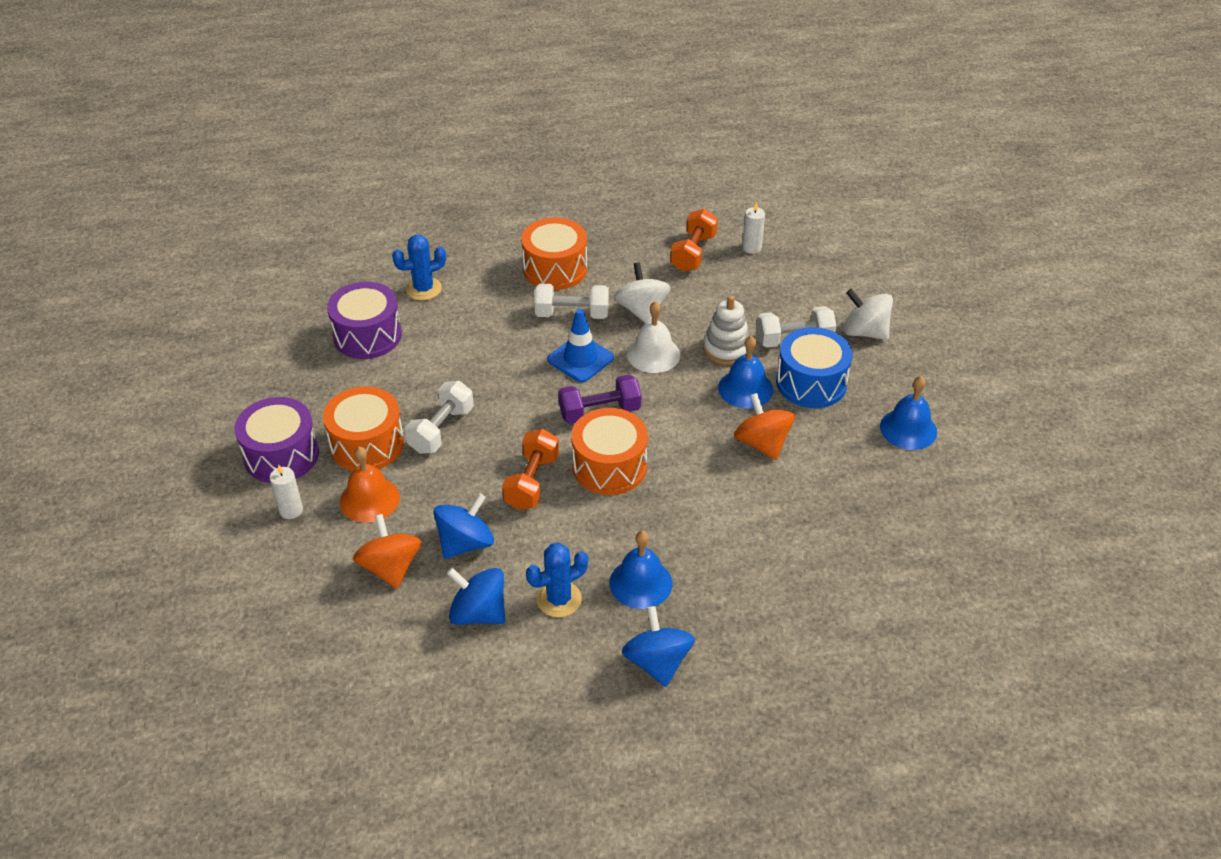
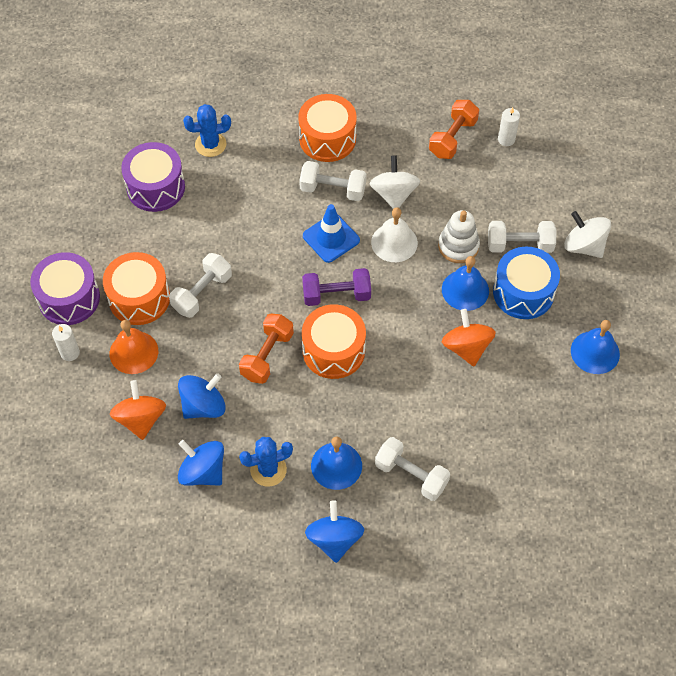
camera: 10 degrees right, 15 degrees up
none -> white dumbbell [375,437,450,501]

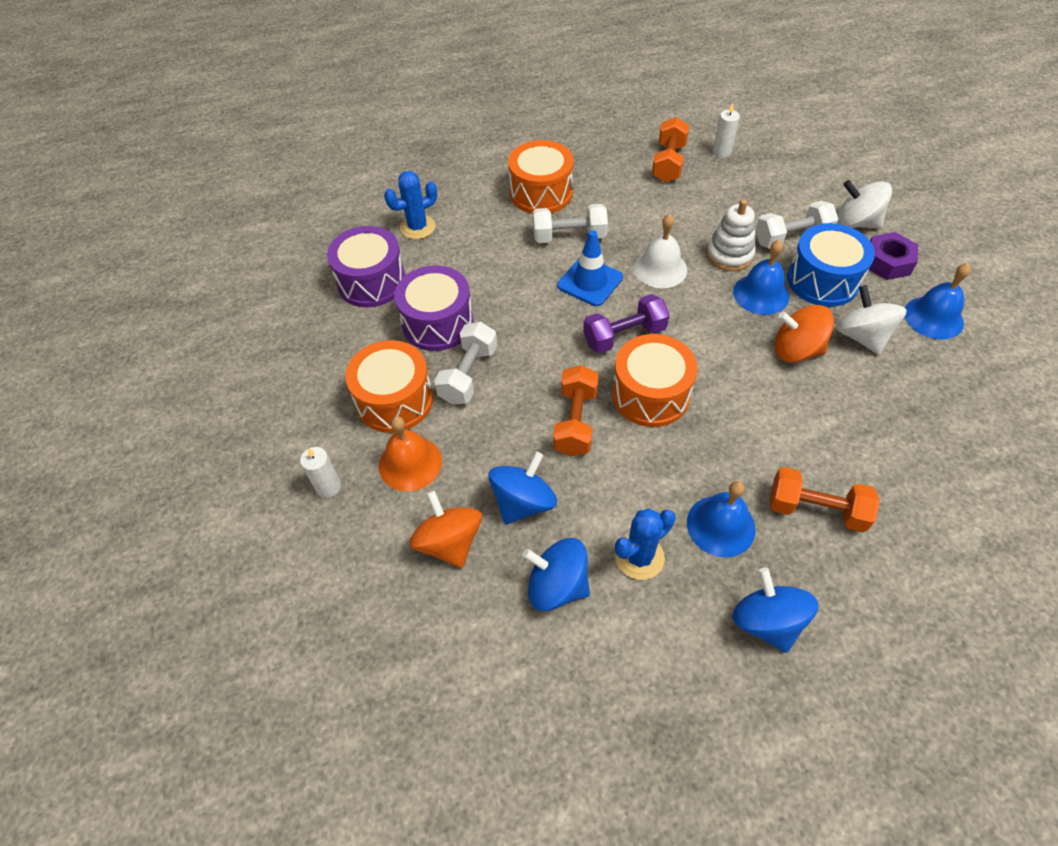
camera: 15 degrees left, 5 degrees down
purple drum [30,252,100,325] -> purple drum moved to [394,265,474,351]
white spinning top [369,155,420,209] -> white spinning top moved to [836,285,907,355]
white dumbbell [375,437,450,501] -> orange dumbbell [770,467,880,532]
orange spinning top [442,309,496,366] -> orange spinning top turned 45 degrees counterclockwise [774,305,834,363]
none -> purple nut [869,232,918,280]

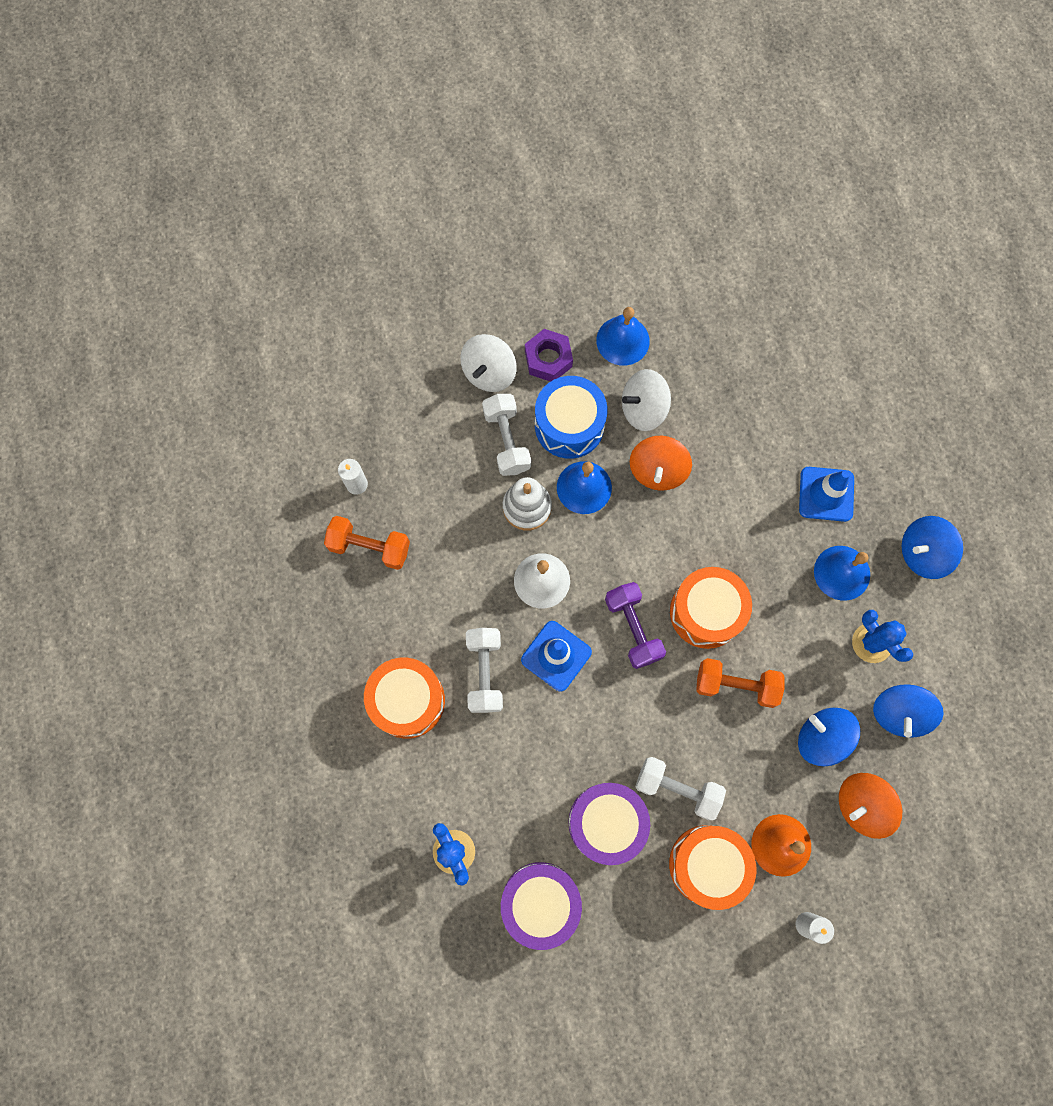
camera: 90 degrees left, 20 degrees up
orange dumbbell [770,467,880,532] -> blue traffic cone [799,467,854,522]

